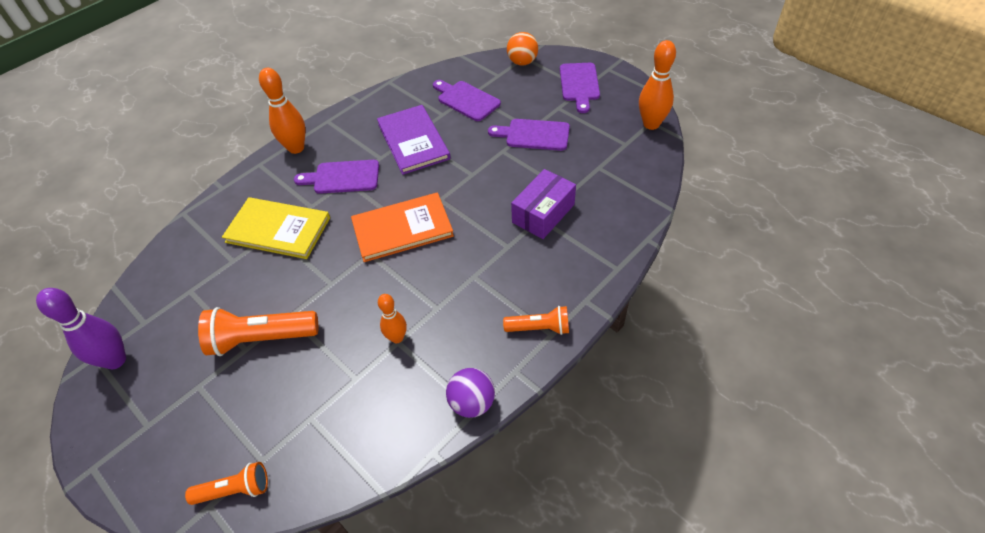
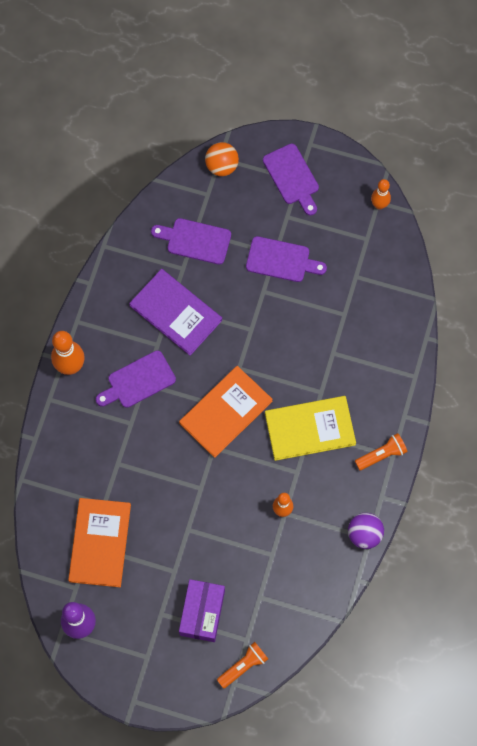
camera: 30 degrees left, 20 degrees up
orange flashlight [198,307,318,356] -> none
yellow book [222,197,330,259] -> yellow book moved to [265,396,356,461]
purple cutting board [488,119,570,151] -> purple cutting board turned 150 degrees counterclockwise [246,236,327,282]
purple box [511,169,576,239] -> purple box moved to [179,579,225,642]
orange bowling pin [639,40,676,130] -> orange bowling pin [371,179,391,210], size x0.62
none -> orange book [68,498,131,587]

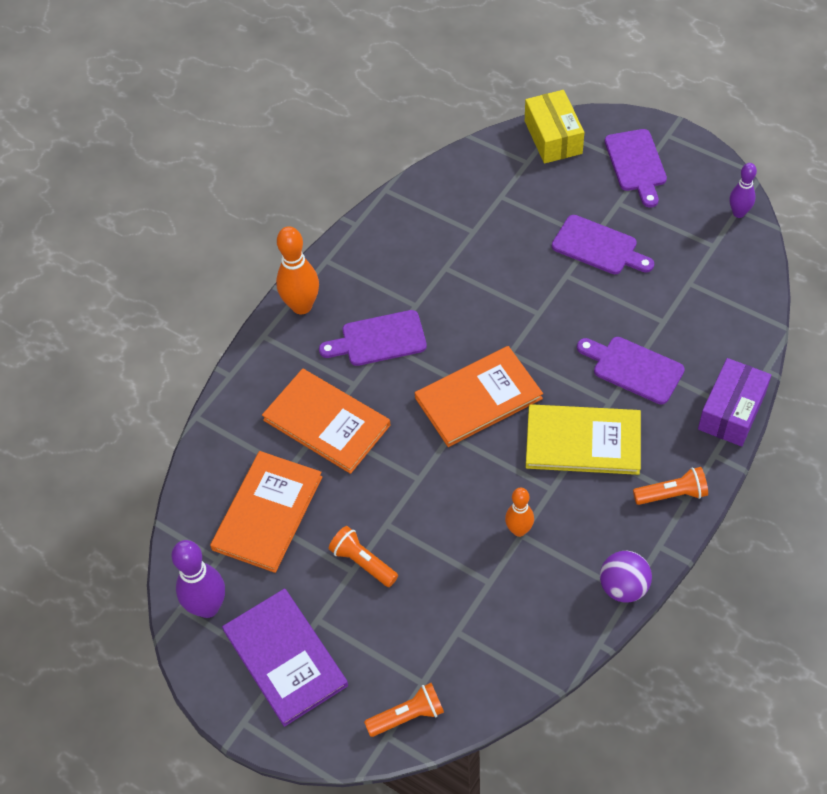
camera: 20 degrees right, 15 degrees down
purple book [129,269,222,356] -> purple book moved to [222,589,348,727]
purple cutting board [151,218,231,265] -> purple cutting board moved to [577,337,685,405]
purple box [179,579,225,642] -> purple box moved to [698,358,771,447]
orange ball [205,142,239,176] -> yellow box [525,90,584,164]
orange bowling pin [371,179,391,210] -> purple bowling pin [729,163,757,218]
none -> orange book [262,369,390,474]
none -> orange flashlight [329,526,398,587]

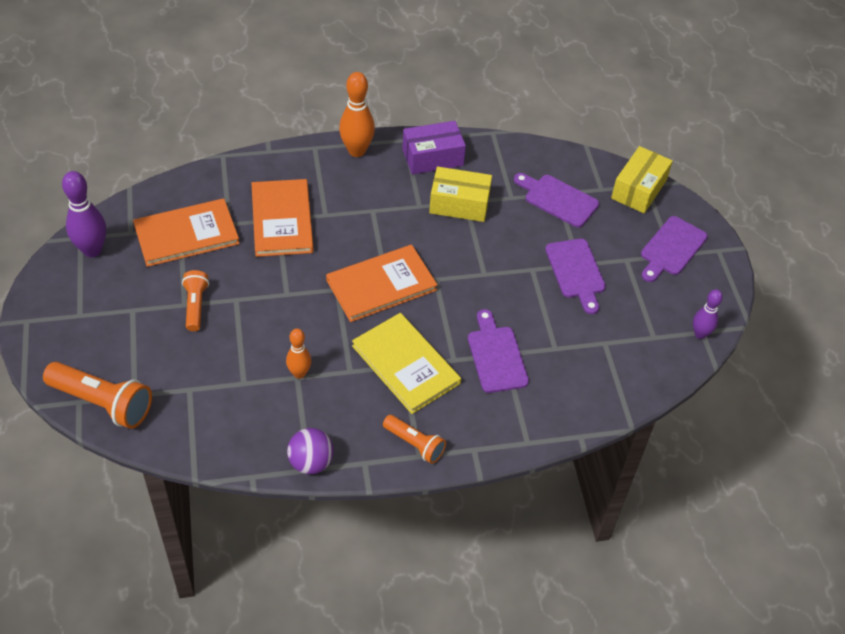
camera: 40 degrees right, 5 degrees down
purple book [222,589,348,727] -> none
purple cutting board [319,310,427,366] -> purple cutting board moved to [514,173,599,227]
orange flashlight [364,683,444,737] -> orange flashlight [43,362,152,429], size x1.67
orange book [415,346,543,447] -> orange book turned 45 degrees counterclockwise [326,245,437,322]
purple box [698,358,771,447] -> purple box moved to [402,121,466,175]
none -> yellow box [429,166,492,222]

